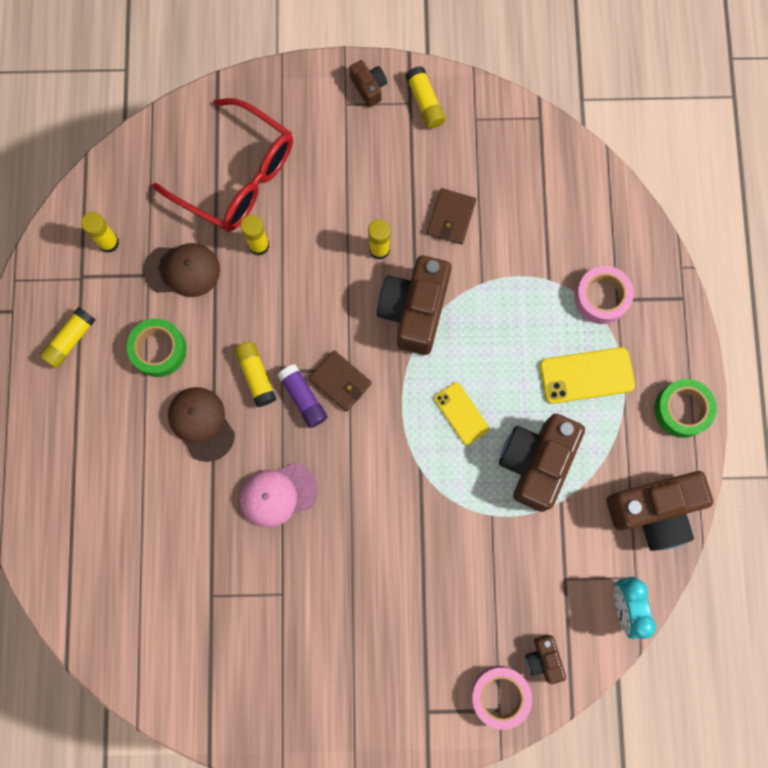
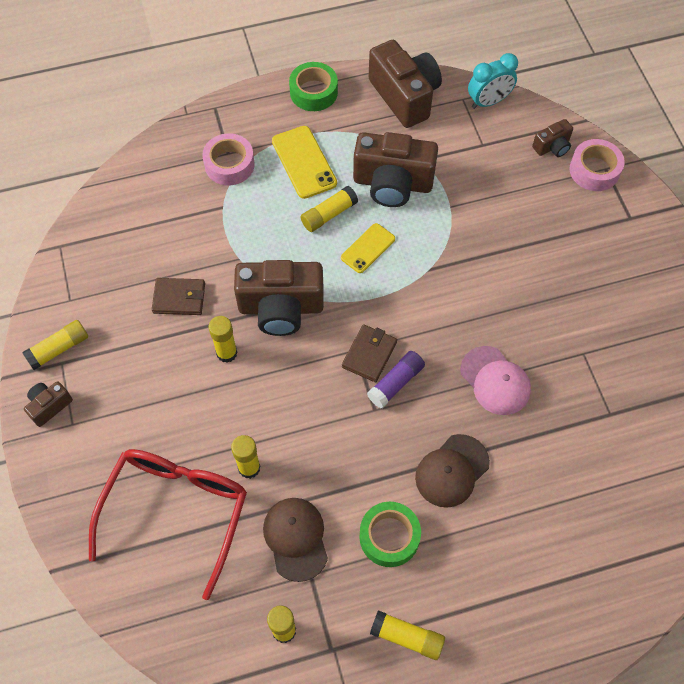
camera: 105 degrees left, 15 degrees down
yellow glue stick [234,342,276,407] -> yellow glue stick moved to [301,186,358,232]

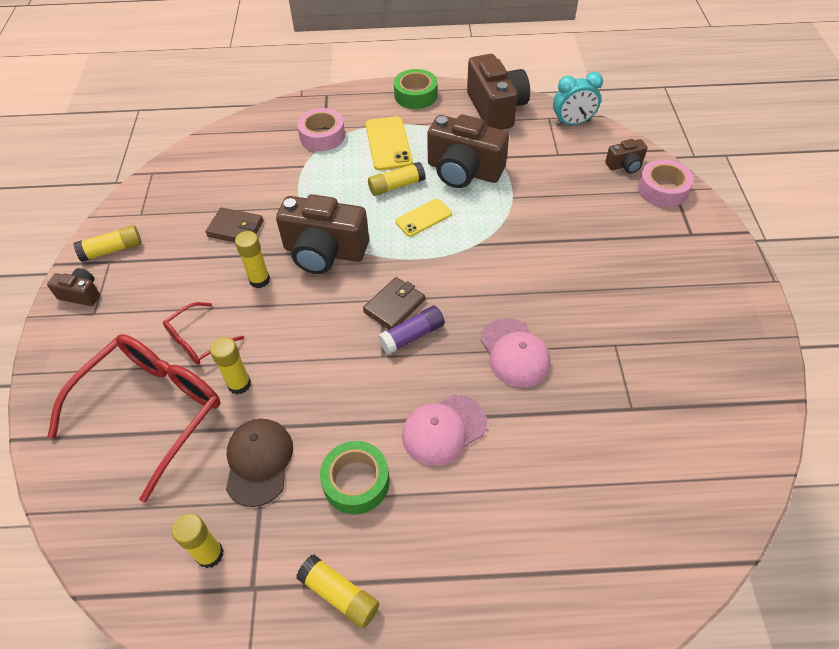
camera: 15 degrees right, 10 degrees down
brown camera [24,381,73,427] -> brown camera turned 45 degrees clockwise [47,268,100,306]
brown cap [415,434,490,508] -> pink cap [402,395,487,466]
none -> red glasses [163,302,244,365]

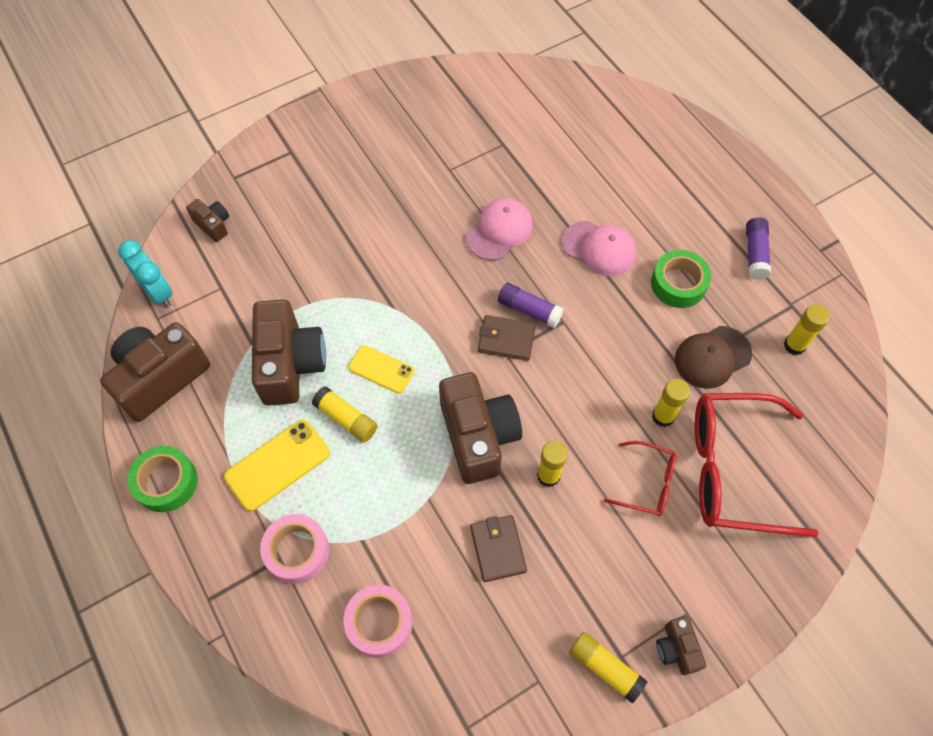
camera: 120 degrees left, 10 degrees up
yellow glue stick [296,554,379,628] -> purple glue stick [746,217,771,280]
pink tape [638,159,694,207] -> pink tape moved to [343,585,413,658]

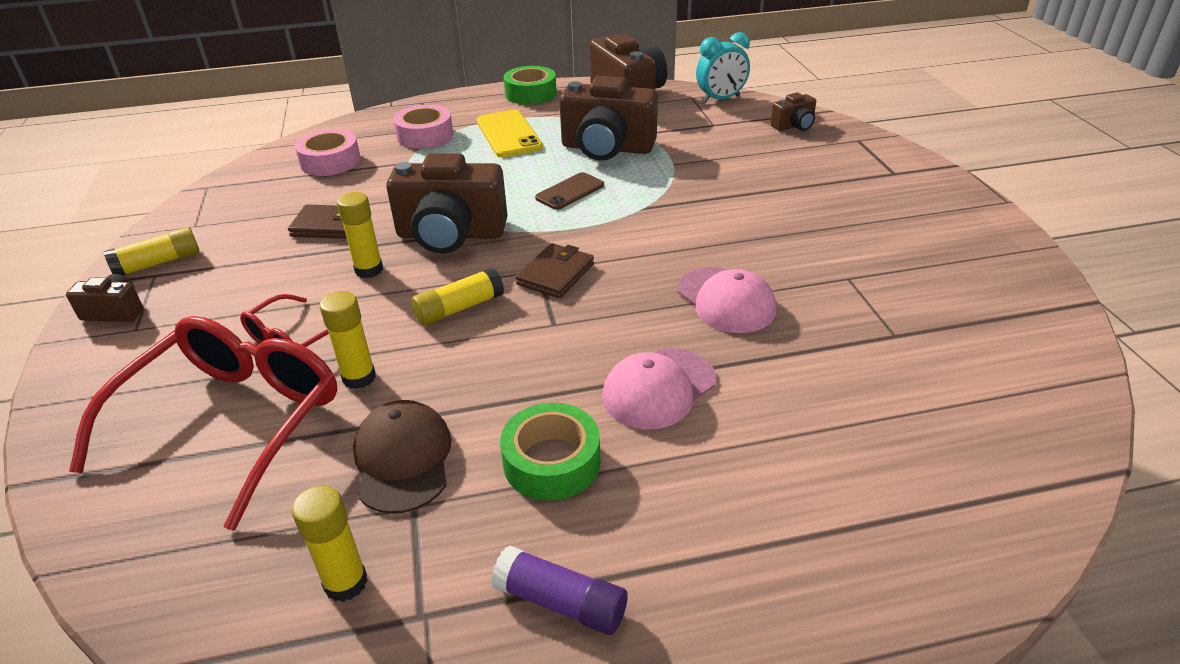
camera: 110 degrees right, 25 degrees down
yellow glue stick [312,386,378,443] -> yellow glue stick moved to [411,267,504,326]
yellow phone [348,345,414,394] -> brown phone [535,172,604,210]
purple glue stick [498,283,564,328] -> none

